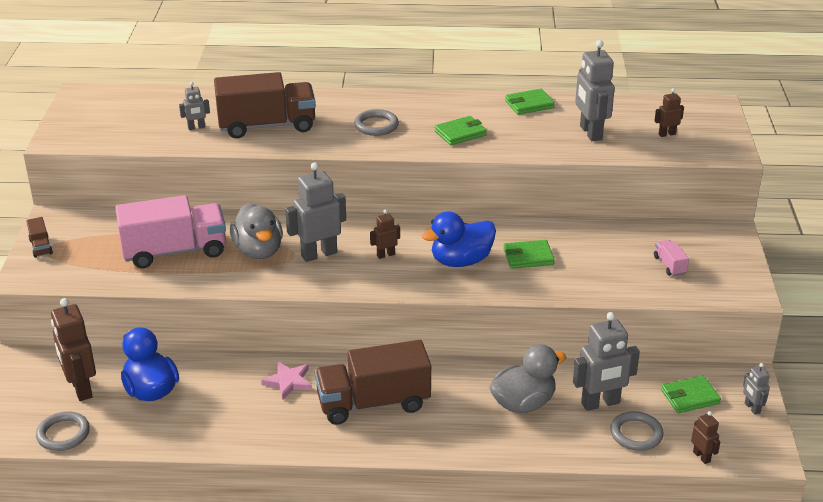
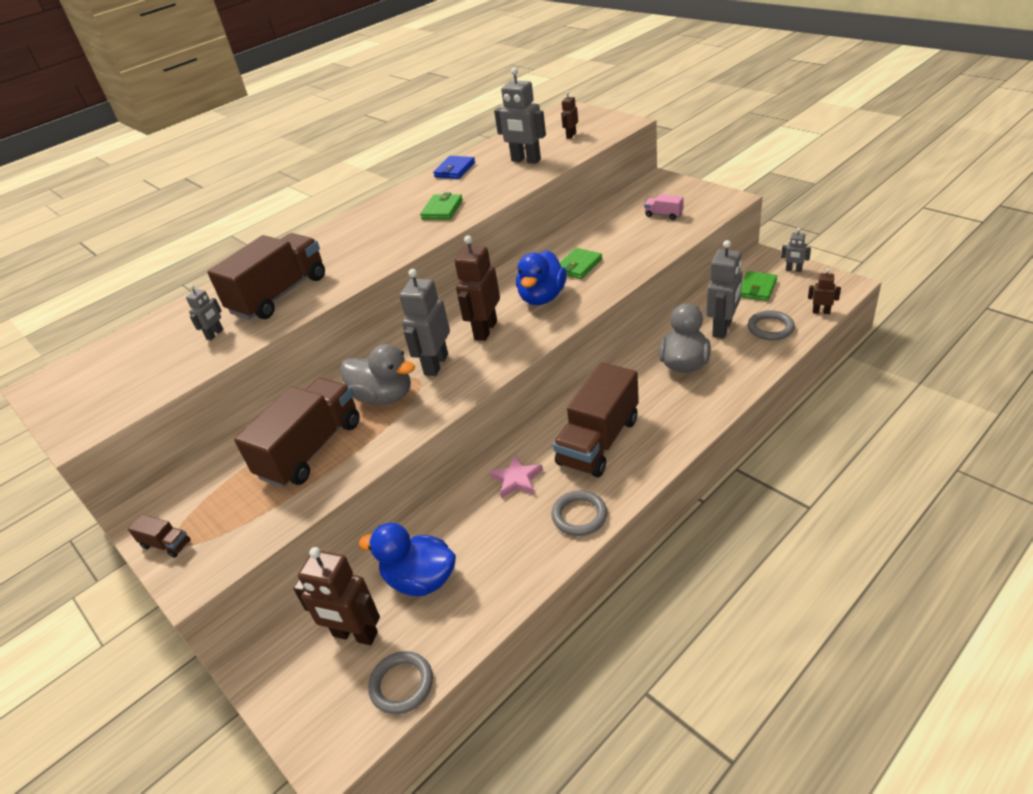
camera: 40 degrees left, 5 degrees up
pink truck [115,195,226,268] -> brown truck [234,378,360,488]
grey ring [354,109,399,136] -> grey ring moved to [551,490,607,536]
brown robot [370,210,400,259] -> brown robot [455,235,500,341], size x1.97
green wallet [505,89,555,115] -> blue wallet [433,156,475,179]

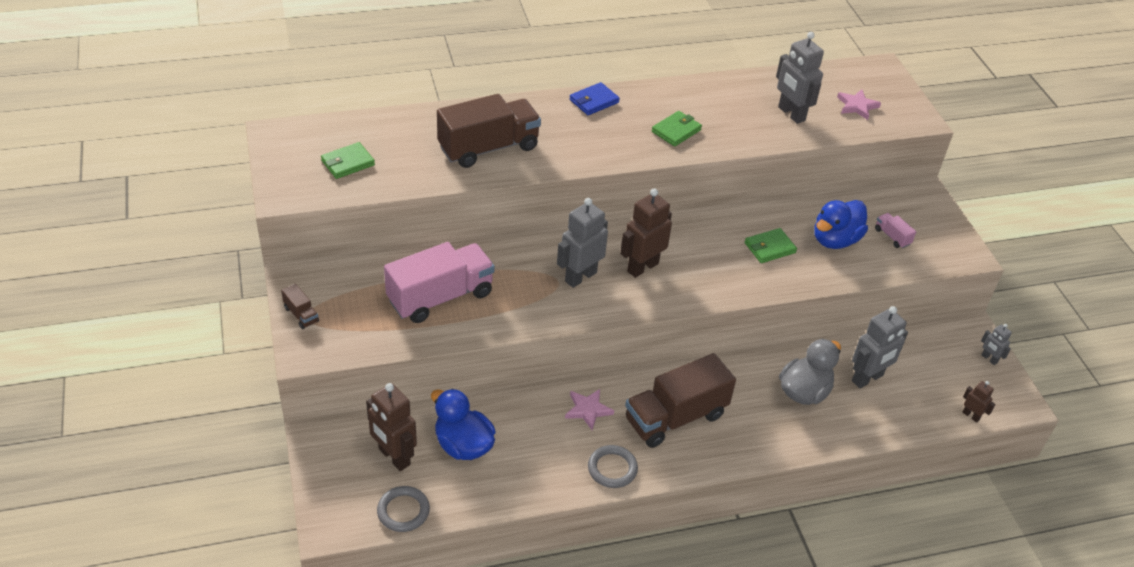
camera: 20 degrees right, 5 degrees up
grey robot [186,285,224,340] -> none
brown truck [234,378,360,488] -> pink truck [384,242,495,323]
grey duck [340,344,415,405] -> none
blue wallet [433,156,475,179] -> blue wallet moved to [570,82,620,115]
blue duck [516,250,567,305] -> blue duck moved to [814,200,868,249]
brown robot [561,91,578,139] -> pink star [837,89,881,120]
green wallet [741,271,777,301] -> green wallet moved to [321,142,375,179]
grey ring [748,310,795,340] -> none

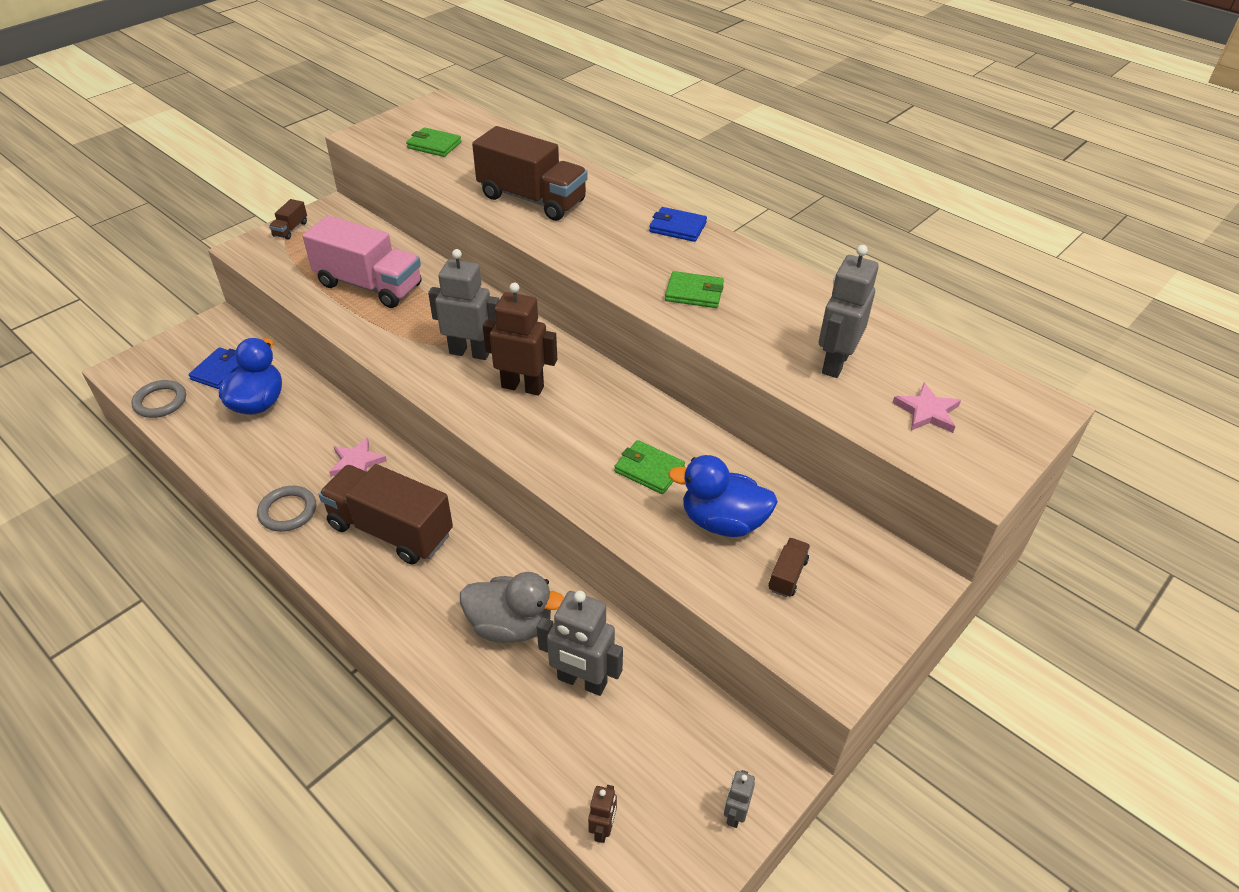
camera: 60 degrees right, 0 degrees up
brown robot [366,383,417,471] -> blue wallet [188,347,240,389]
pink truck [875,213,916,248] -> brown truck [769,538,810,598]

